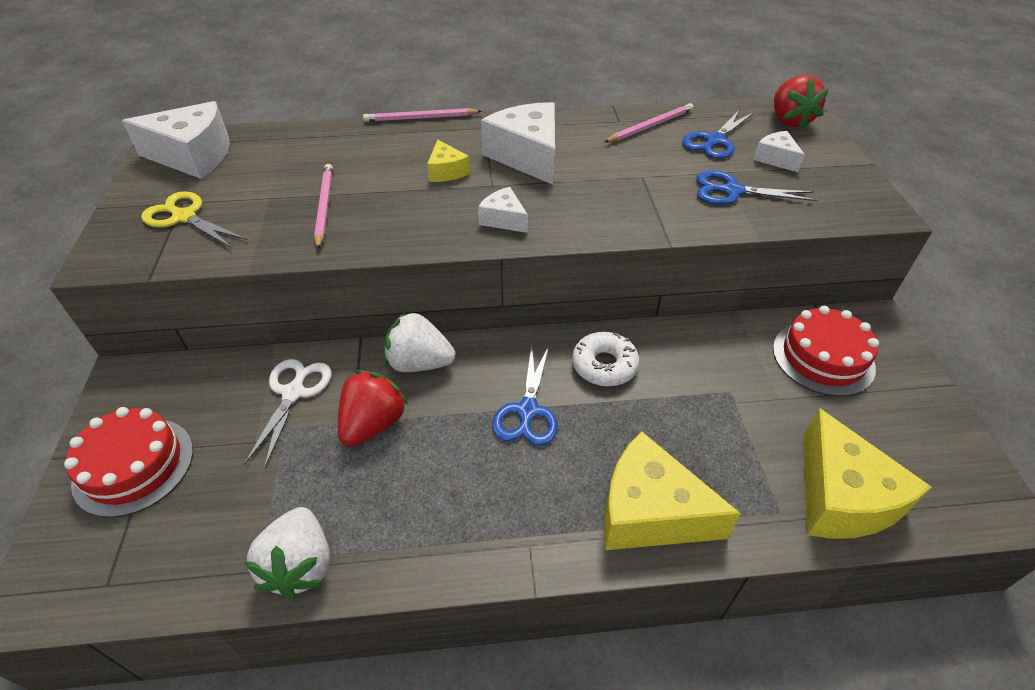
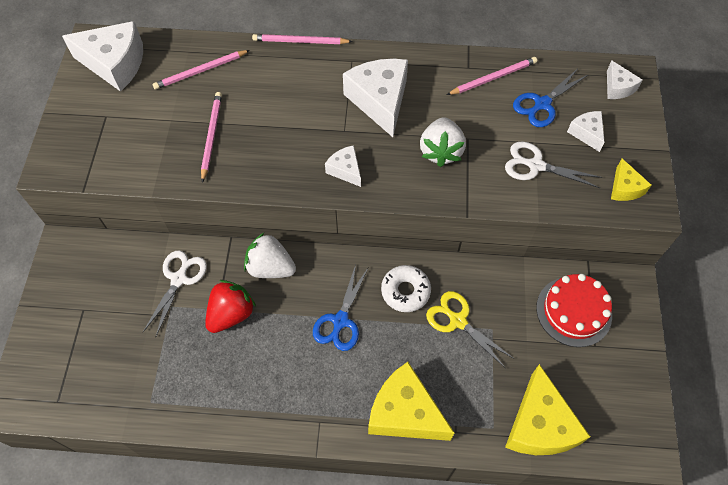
camera: 10 degrees right, 15 degrees up
red cake [64,407,193,518] -> none
yellow scissors [141,191,247,248] -> yellow scissors moved to [426,291,514,368]
white strawberry [244,507,330,599] -> white strawberry moved to [420,117,466,167]
yellow cheese [427,139,470,182] -> yellow cheese moved to [611,159,651,201]
blue scissors [696,170,817,205] -> white scissors [505,142,602,188]
red strawberry [774,75,829,130] -> white cheese [607,61,642,99]
none -> pink pencil [152,50,250,89]

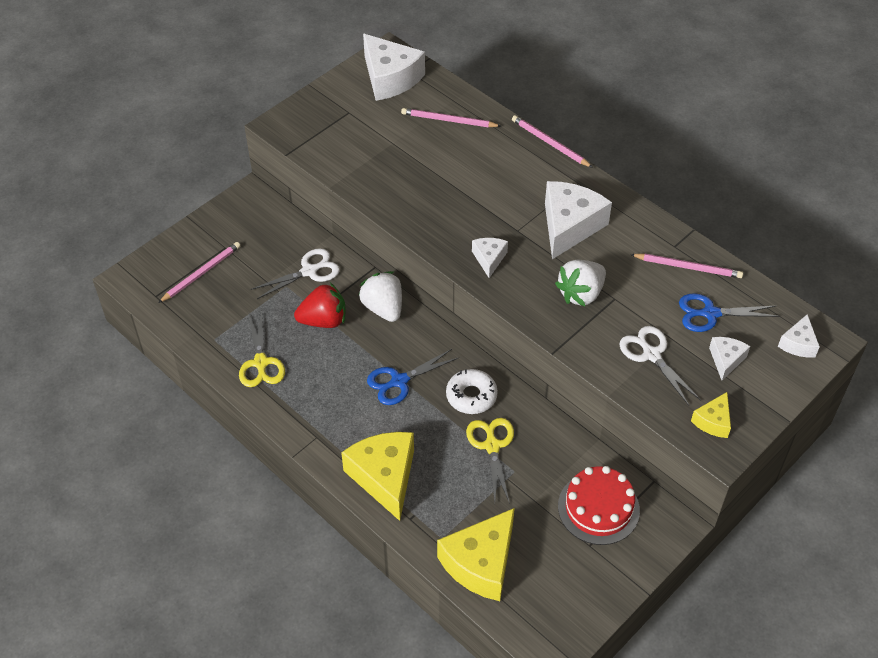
camera: 40 degrees right, 10 degrees down
pink pencil [201,92,222,183] -> pink pencil moved to [158,242,240,303]
none -> yellow scissors [239,312,285,387]

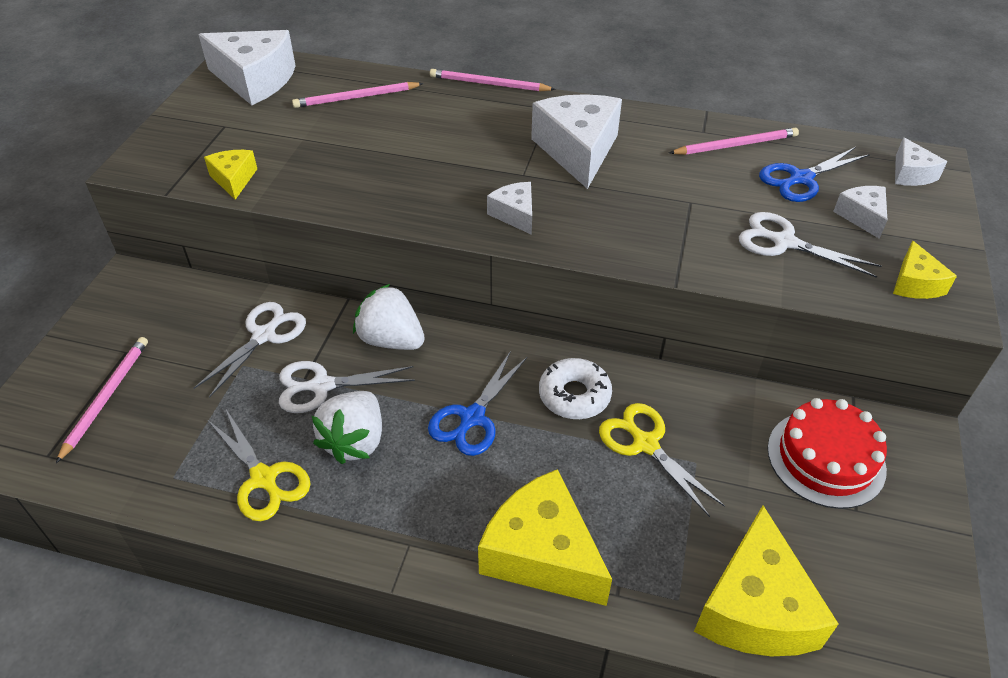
camera: 30 degrees left, 5 degrees down
red strawberry [294,283,345,328] -> white scissors [279,361,415,413]
white strawberry [555,260,606,306] -> white strawberry moved to [312,391,382,464]
none -> yellow cheese [204,150,257,200]

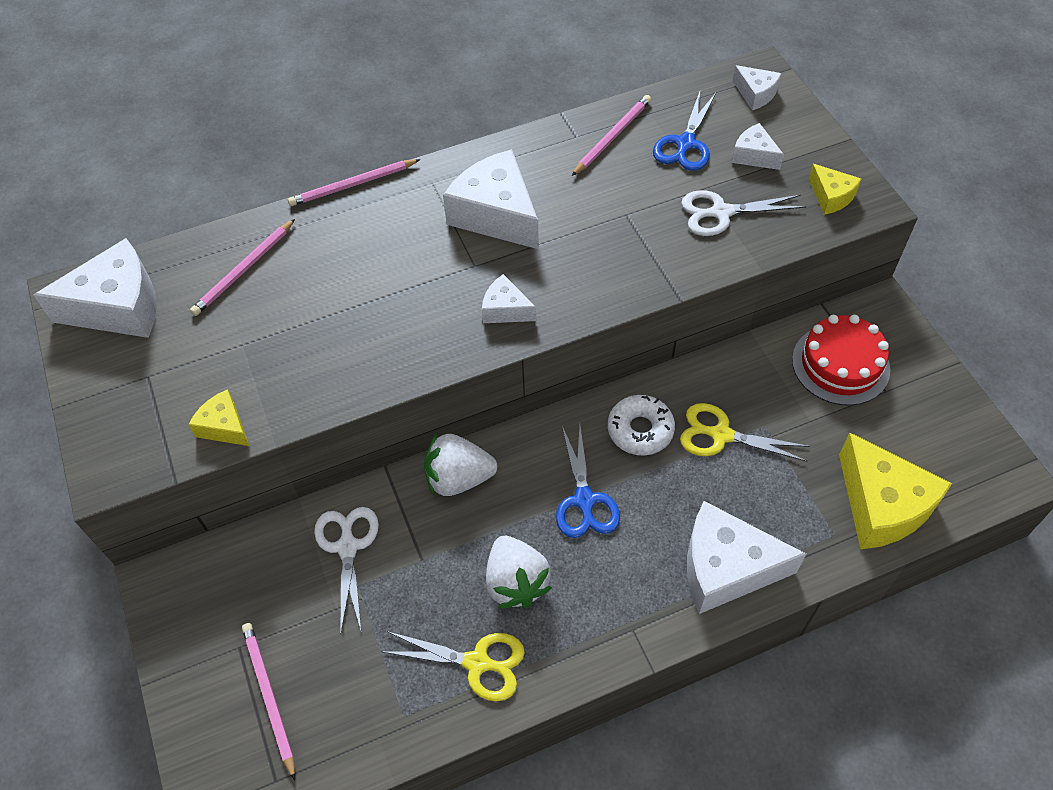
camera: 35 degrees left, 10 degrees up
white scissors [279,361,415,413] -> none
yellow cheese [478,469,612,606] -> white cheese [687,501,806,614]

